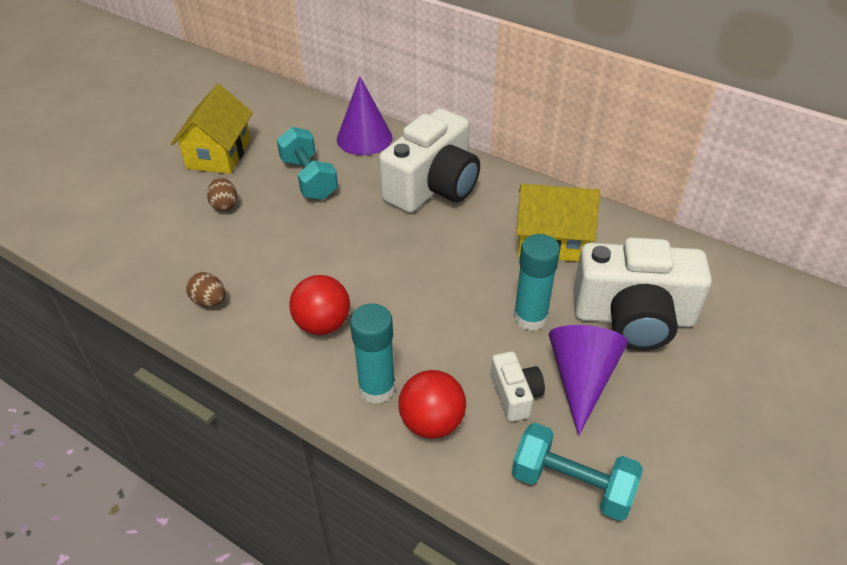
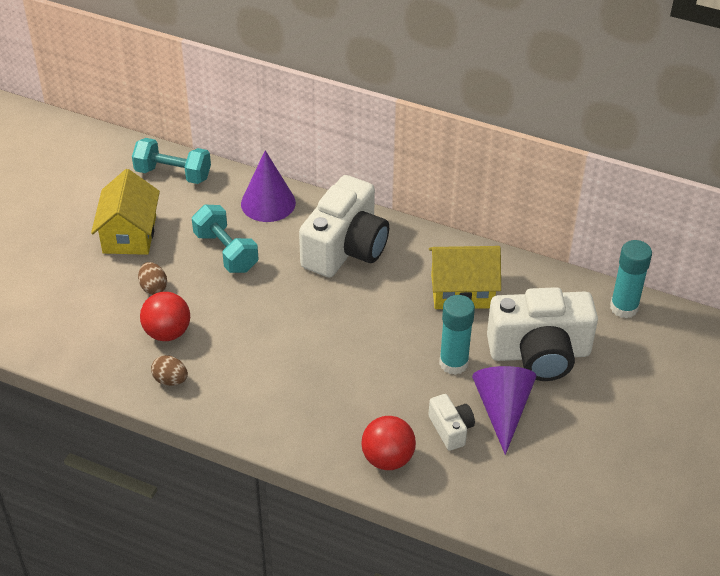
camera: 10 degrees left, 0 degrees up
red ball [289,275,350,335] -> red ball moved to [140,292,190,341]
turquoise glue stick [350,304,396,404] -> turquoise glue stick moved to [610,240,652,319]
turquoise dumbbell [512,423,643,521] -> turquoise dumbbell moved to [132,138,211,184]

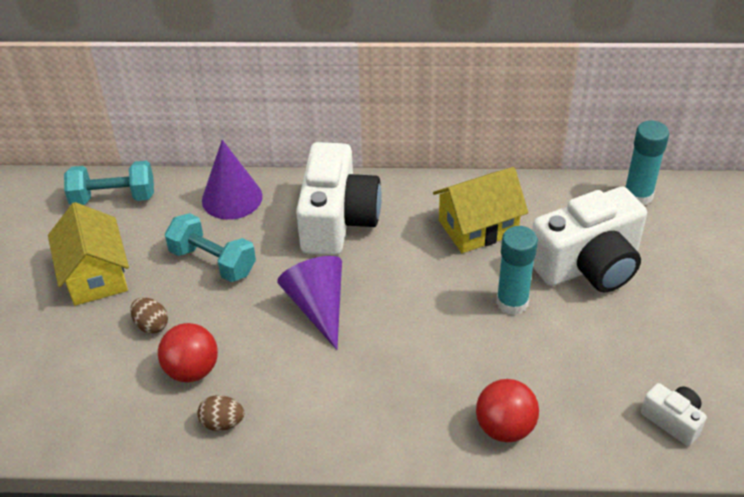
camera: 20 degrees left, 0 degrees up
white camera [428,394,475,451] -> white camera moved to [641,383,707,446]
purple cone [472,366,537,455] -> purple cone moved to [277,256,342,350]

